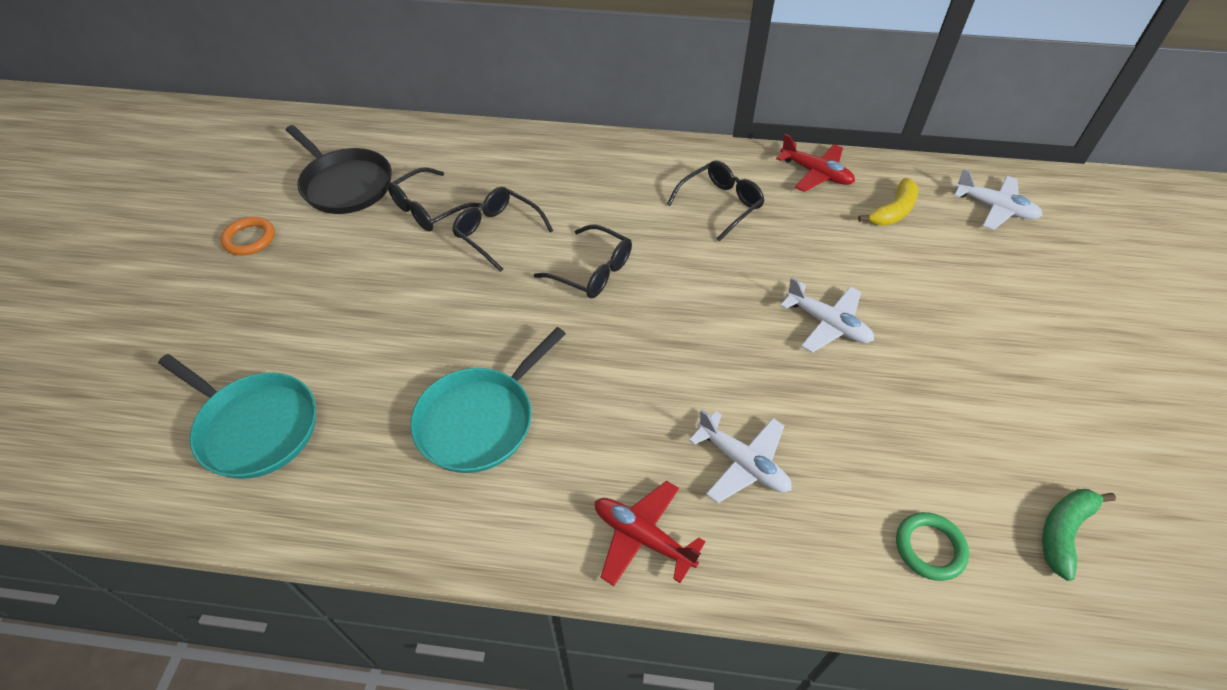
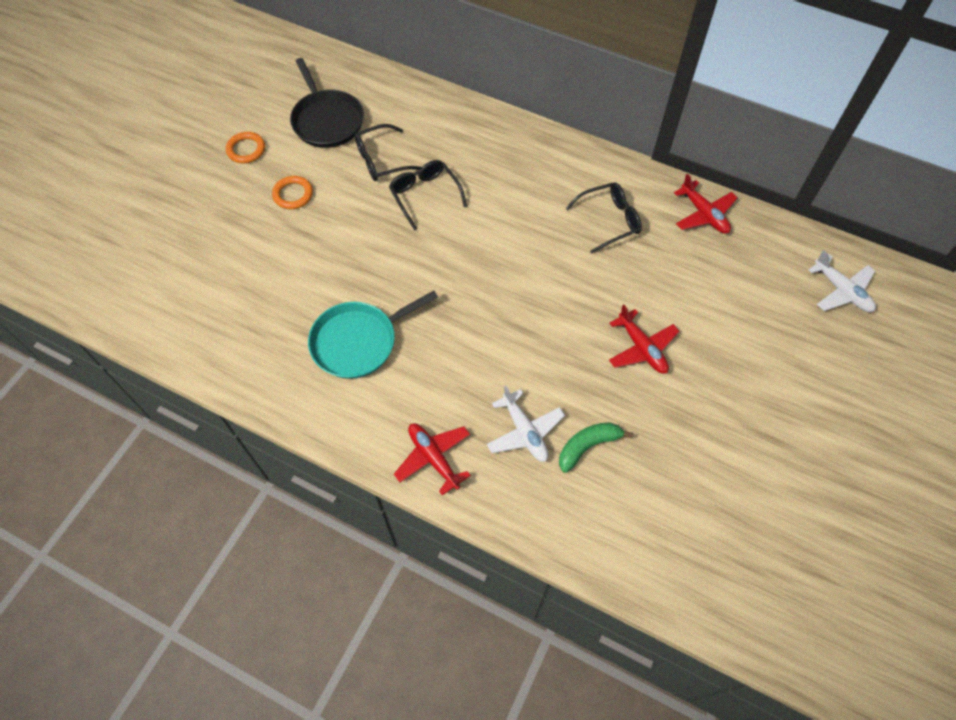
camera: 20 degrees right, 10 degrees up
turquoise pan [158,354,316,479] -> none
black glasses [534,225,632,298] -> none
white plane [780,277,874,353] -> red plane [609,305,679,374]
yellow banana [858,178,918,226] -> none
green ring [896,512,969,581] -> none
green banana [1042,489,1116,581] -> green banana moved to [559,422,633,473]
none -> orange ring [272,176,313,209]

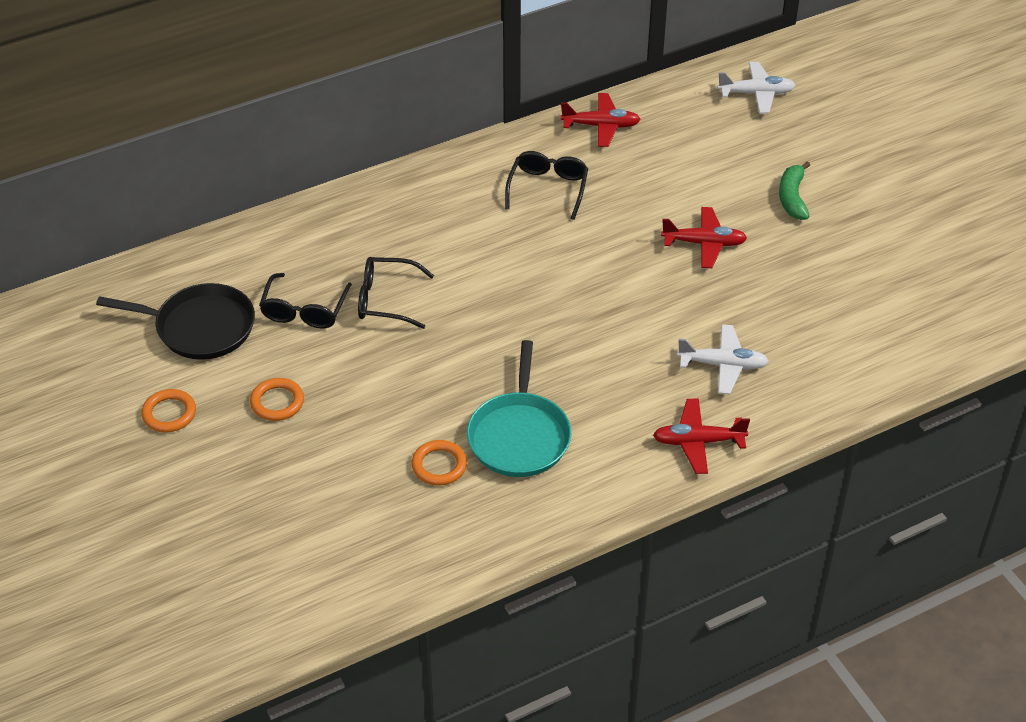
camera: 55 degrees left, 15 degrees down
green banana [559,422,633,473] -> green banana moved to [779,161,810,220]
none -> orange ring [411,440,467,485]

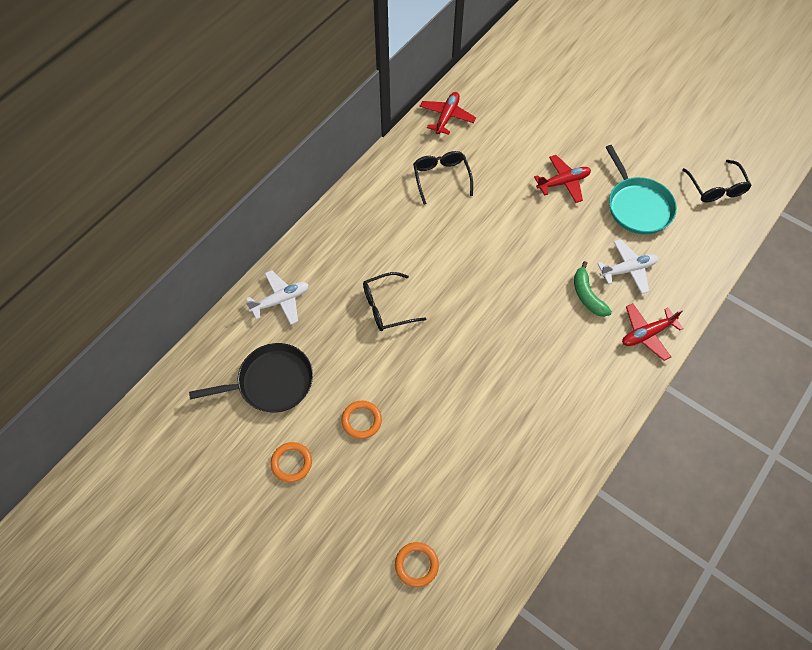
camera: 25 degrees left, 15 degrees up
black glasses [259,273,352,328] -> black glasses moved to [682,160,752,202]
orange ring [411,440,467,485] -> orange ring moved to [395,542,439,587]
turquoise pan [467,340,571,477] -> turquoise pan moved to [605,145,677,234]
red plane [560,93,641,147] -> red plane turned 45 degrees counterclockwise [420,92,476,135]
white plane [717,62,796,114] -> white plane moved to [246,270,309,325]
green banana [779,161,810,220] -> green banana moved to [574,261,612,317]

